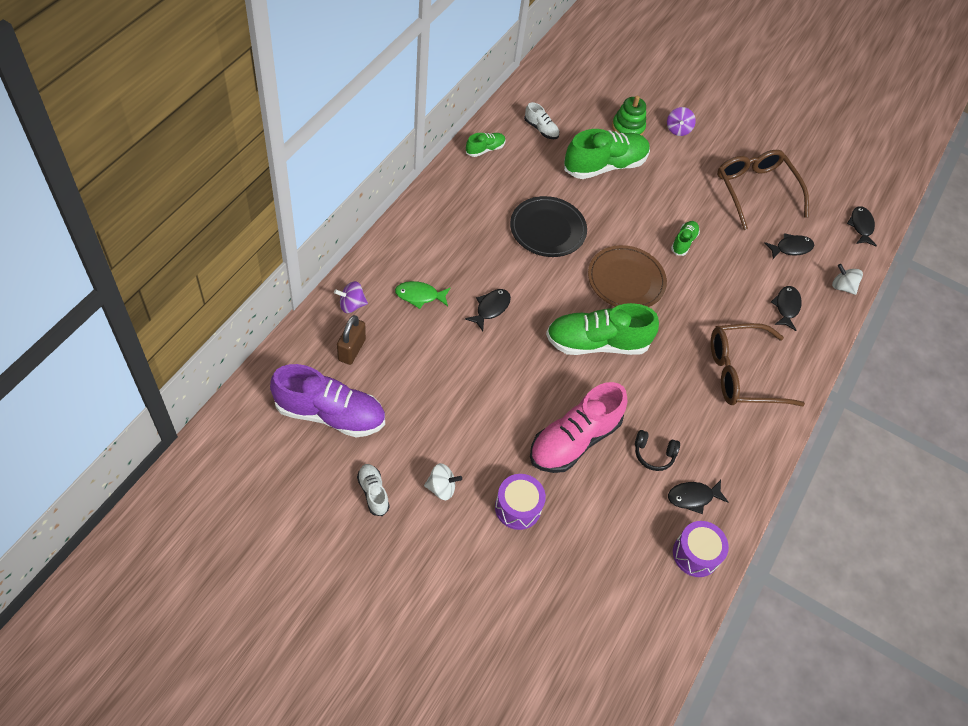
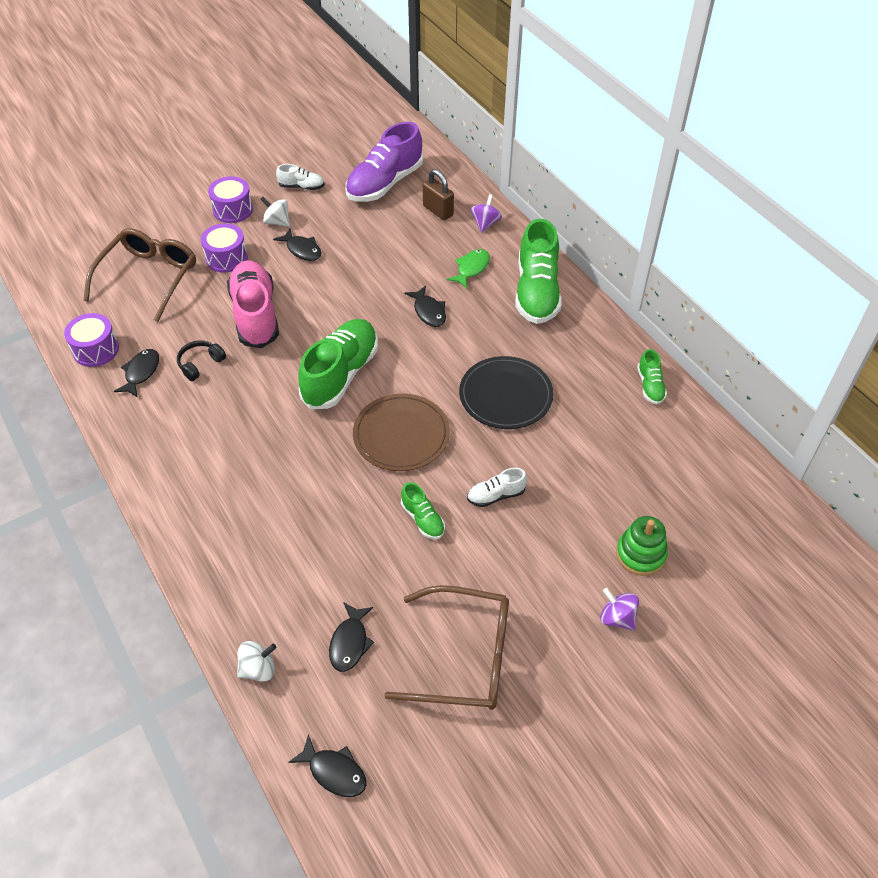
camera: 125 degrees right, 5 degrees down
white spinning top [424,463,462,500] -> white spinning top turned 90 degrees clockwise [260,197,290,227]
white shoe [524,102,559,139] -> white shoe moved to [467,468,527,507]
green shoe [564,129,650,179] -> green shoe moved to [515,219,562,324]
brown glasses [711,323,805,406] -> brown glasses moved to [83,228,196,322]
black fish [771,286,802,331] -> black fish moved to [273,229,322,261]
none -> purple drum [208,176,253,223]

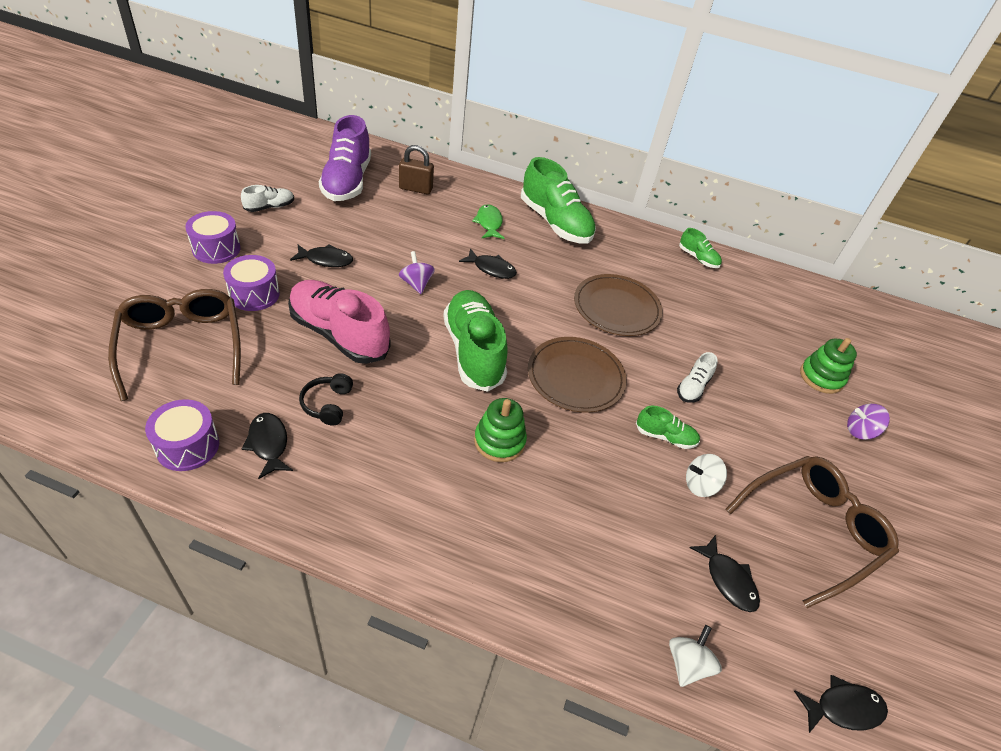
camera: 45 degrees left, 5 degrees down
white spinning top [260,197,290,227] -> white spinning top moved to [686,454,727,497]
black plate [459,356,554,429] -> brown plate [574,274,663,336]
purple spinning top [471,194,502,233] -> purple spinning top moved to [399,251,435,294]
none -> green stacking toy [474,398,527,462]

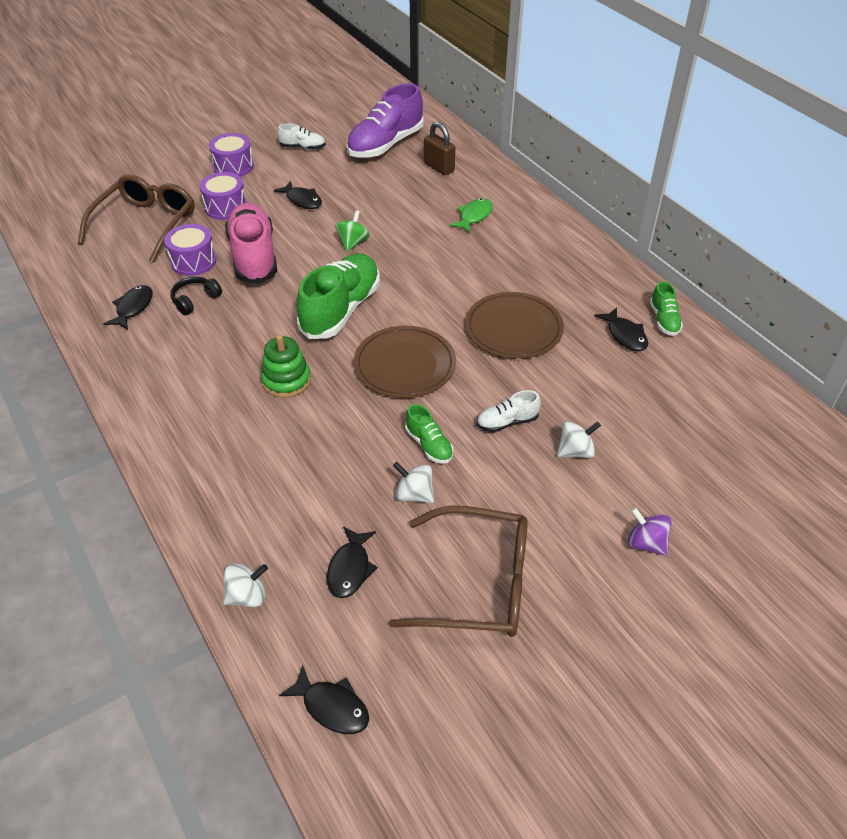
camera: 45 degrees right, 0 degrees up
purple drum [145,399,219,471] -> purple drum moved to [164,224,217,276]
purple spinning top [399,251,435,294] -> green spinning top [335,210,370,251]
black fish [459,248,517,279] -> black fish moved to [594,307,648,351]
green shoe [521,157,596,244] -> none
green stacking toy [800,338,857,394] -> none
none -> white spinning top [557,421,601,458]

